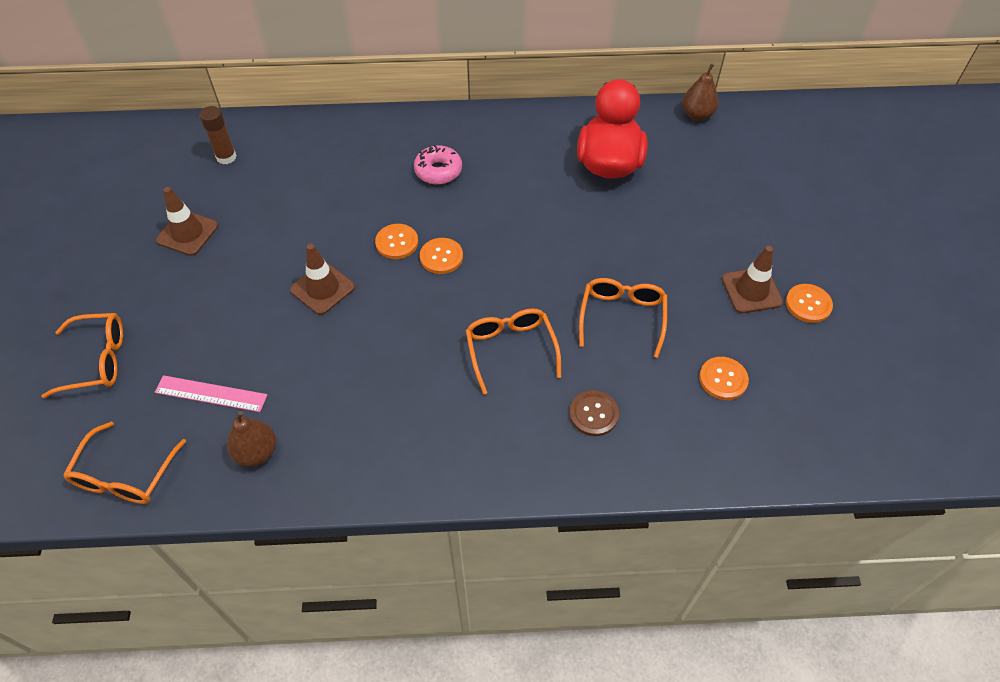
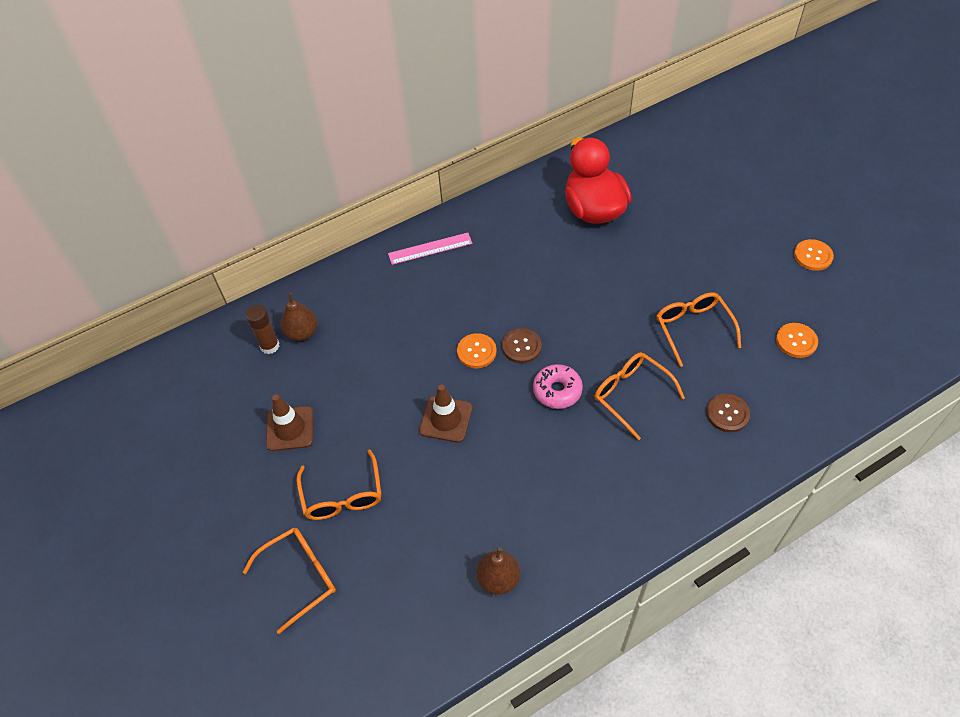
camera: 25 degrees left, 0 degrees up
orange glasses [63,422,186,504] -> orange glasses moved to [296,449,382,520]
pink ruler [155,375,267,412] -> pink ruler moved to [388,233,473,265]
pink donut [414,145,462,184] -> pink donut moved to [533,364,583,409]
orange button [420,238,463,274] -> brown button [502,328,542,363]
brown pear [682,63,719,121] -> brown pear moved to [281,293,317,341]
brown traffic cone [722,246,783,313] -> none

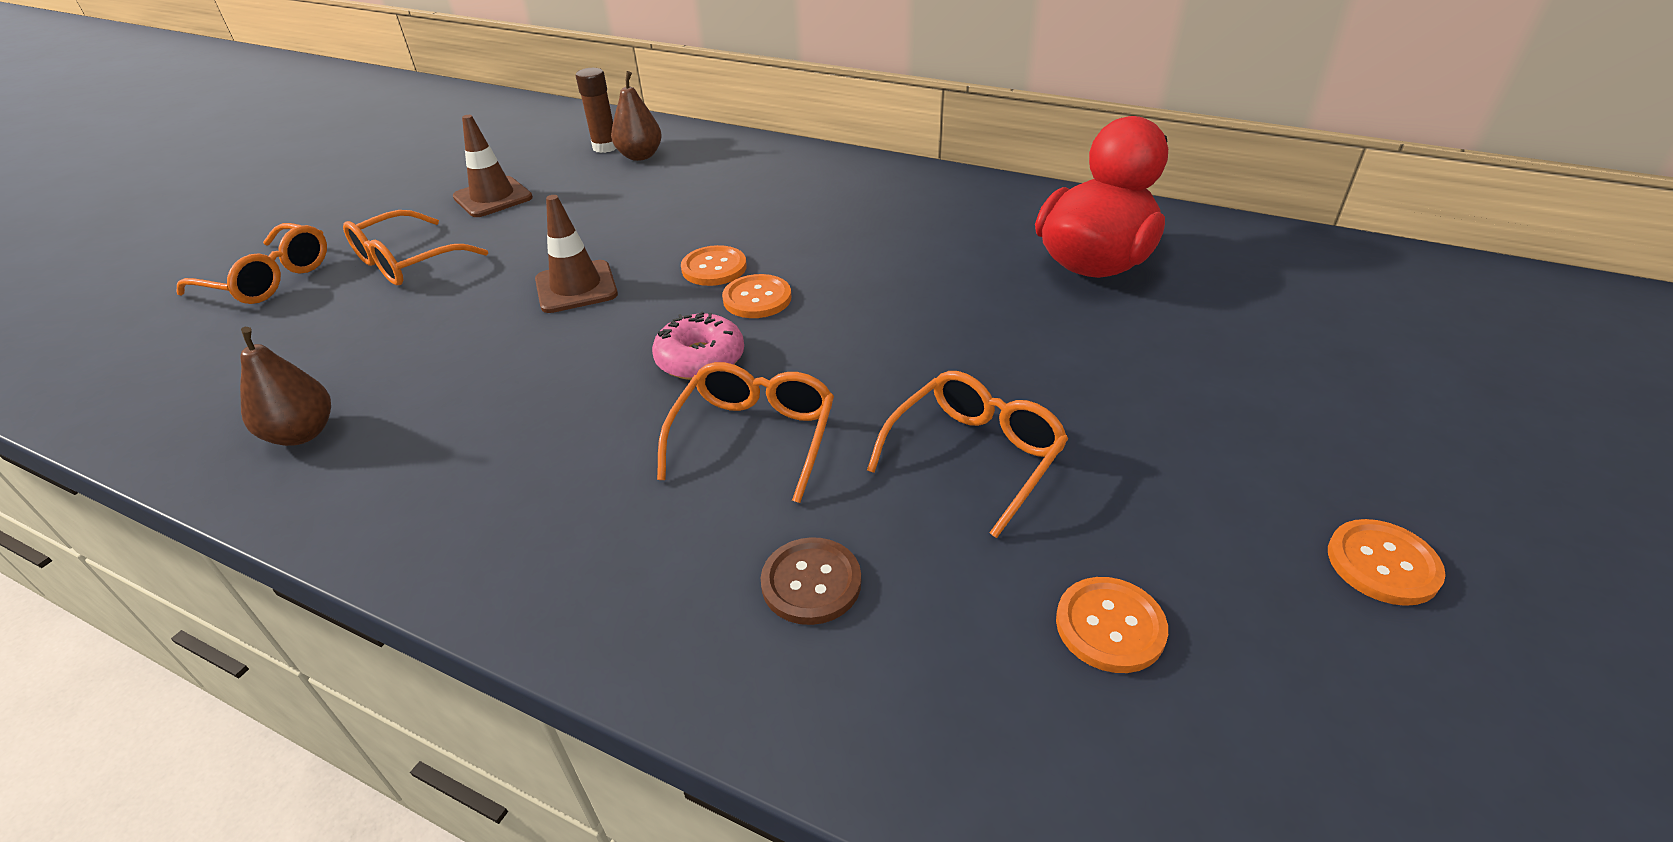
camera: 55 degrees right, 15 degrees down
pink ruler [388,233,473,265] -> none
brown button [502,328,542,363] -> orange button [722,274,792,318]

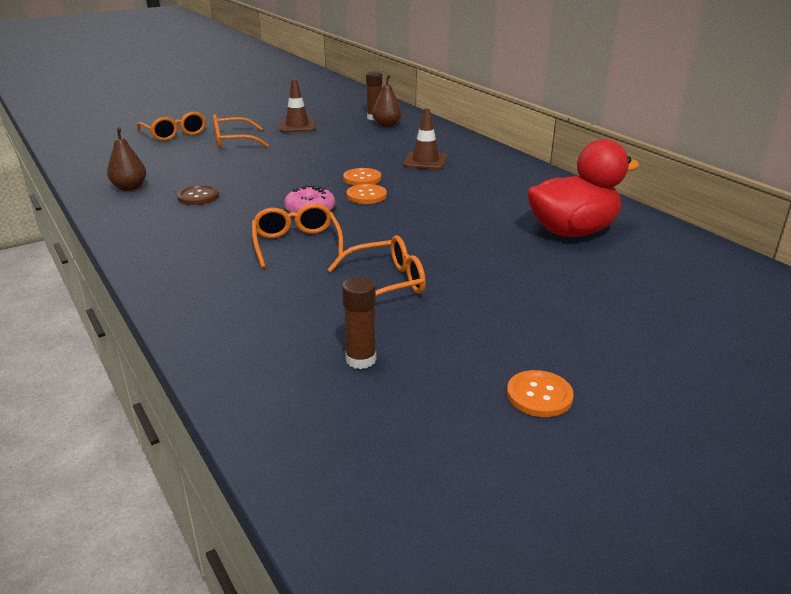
camera: 30 degrees right, 10 degrees down
brown traffic cone [535,195,618,313] -> brown traffic cone moved to [403,108,448,170]
orange glasses [657,362,834,503] -> orange glasses turned 60 degrees counterclockwise [252,203,343,268]
brown button [761,537,861,625] -> brown button moved to [177,185,219,205]
orange button [1056,577,1168,673] -> brown glue stick [342,277,376,369]

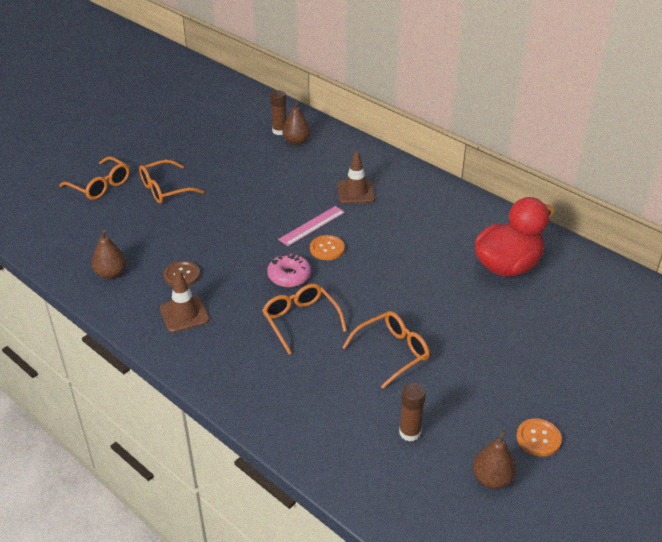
camera: 15 degrees left, 10 degrees up
brown traffic cone [280,79,316,133] -> brown traffic cone moved to [160,271,210,333]
orange button [343,168,381,186] -> pink ruler [278,206,345,246]
none -> brown pear [473,430,516,489]

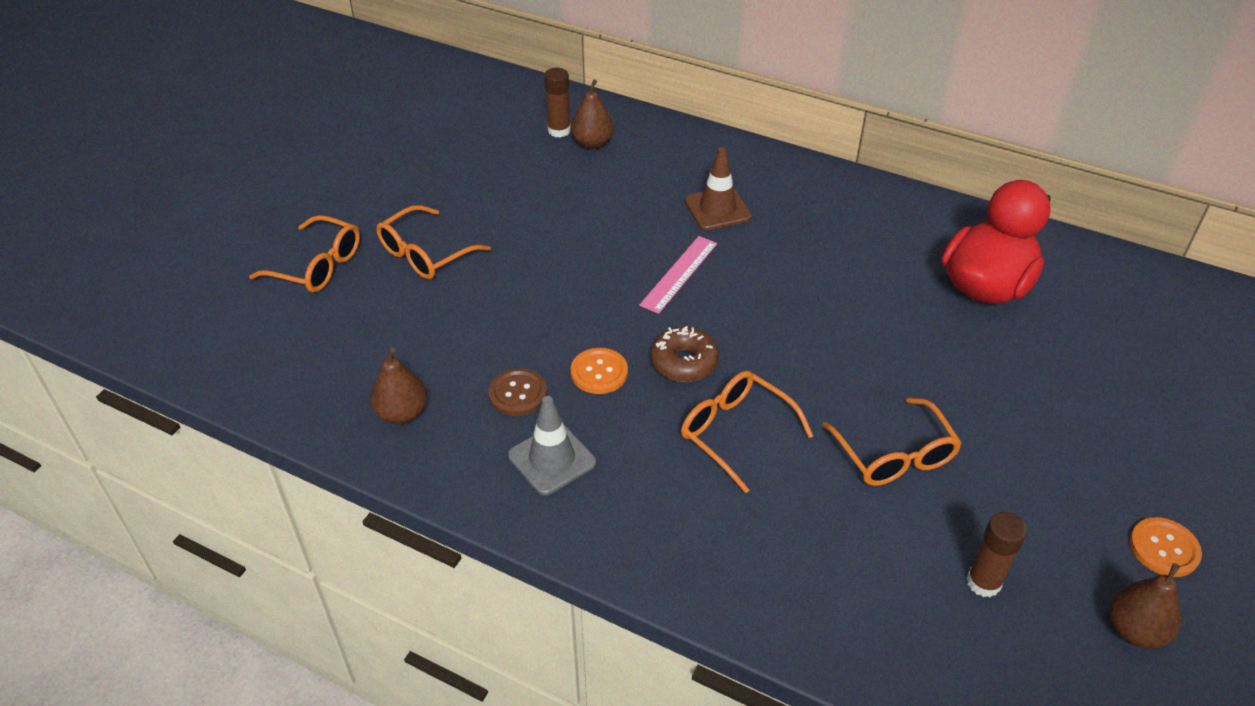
camera: 15 degrees left, 5 degrees up
brown traffic cone [160,271,210,333] -> grey traffic cone [508,396,596,495]
pink donut [267,253,311,287] -> brown donut [650,326,719,382]
orange button [310,235,345,260] -> orange button moved to [571,348,628,394]
orange glasses [342,311,430,388] -> orange glasses turned 120 degrees clockwise [822,398,962,486]

